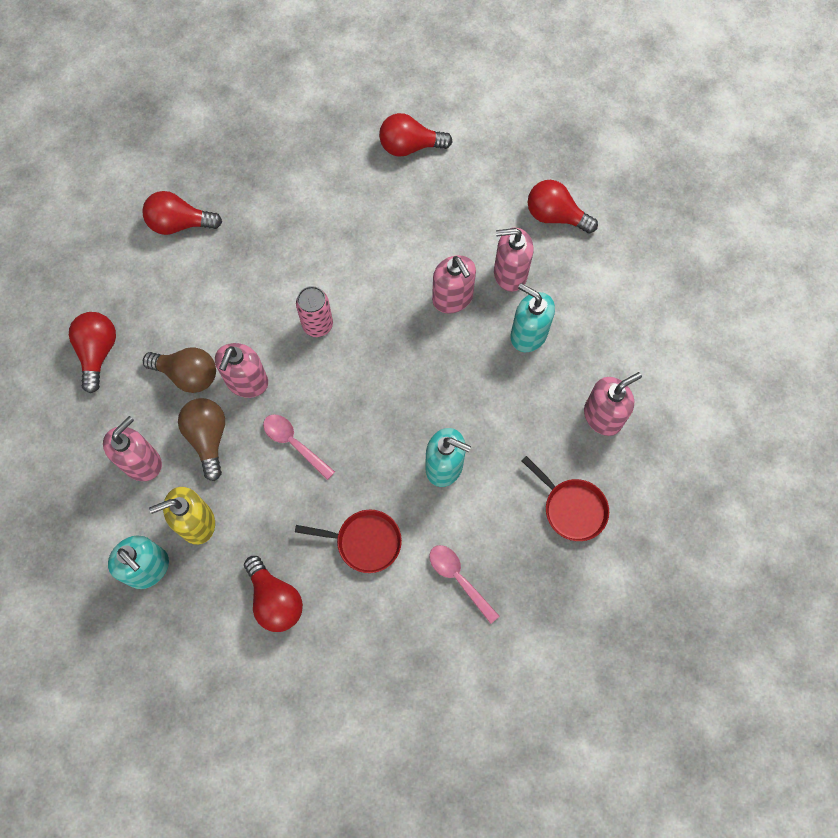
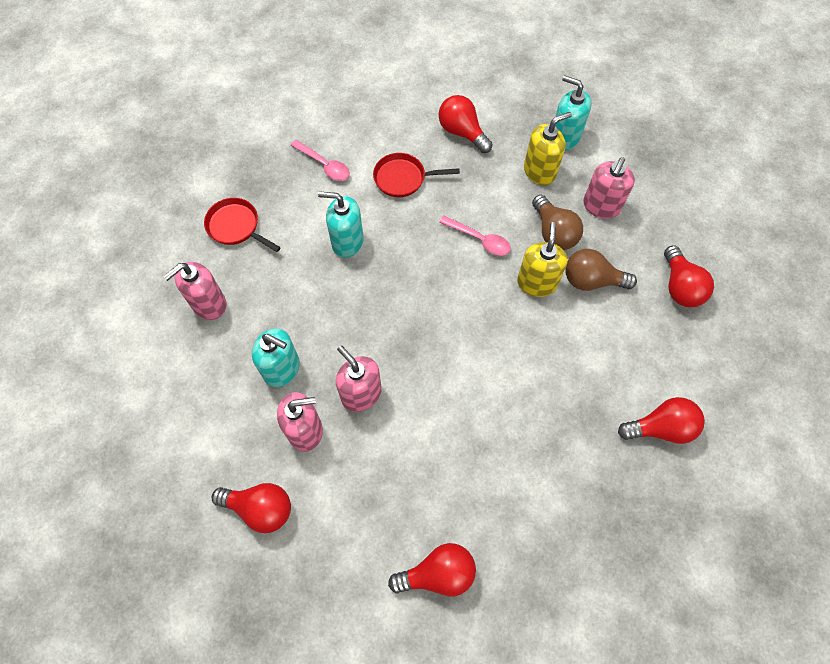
camera: 170 degrees right, 5 degrees down
pink soap dispenser [215,343,268,398] -> yellow soap dispenser [517,222,568,297]
pink can [296,286,333,337] -> none

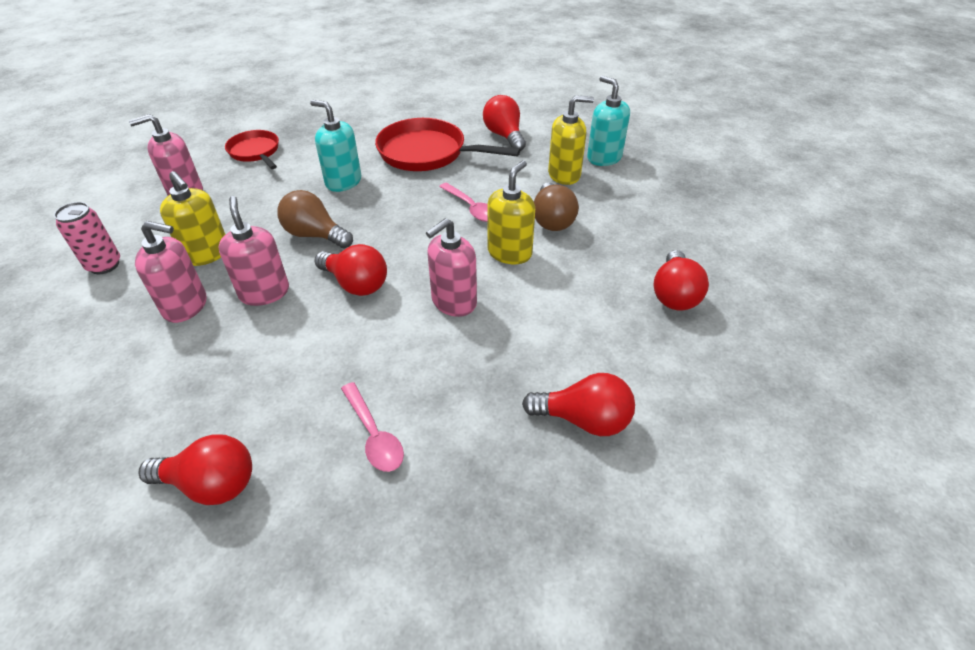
camera: 20 degrees right, 20 degrees down
red light bulb [212,483,291,533] -> red light bulb moved to [314,244,387,296]
turquoise soap dispenser [252,328,300,387] -> yellow soap dispenser [160,171,226,266]
pink spoon [290,140,350,181] -> pink spoon moved to [341,382,404,472]
red pan [373,153,460,197] -> red pan [375,118,520,171], size x1.68
brown light bulb [565,249,637,291] -> brown light bulb moved to [277,190,353,248]
pink soap dispenser [583,157,635,219] -> pink soap dispenser moved to [426,218,477,317]
none -> pink can [54,202,120,274]

